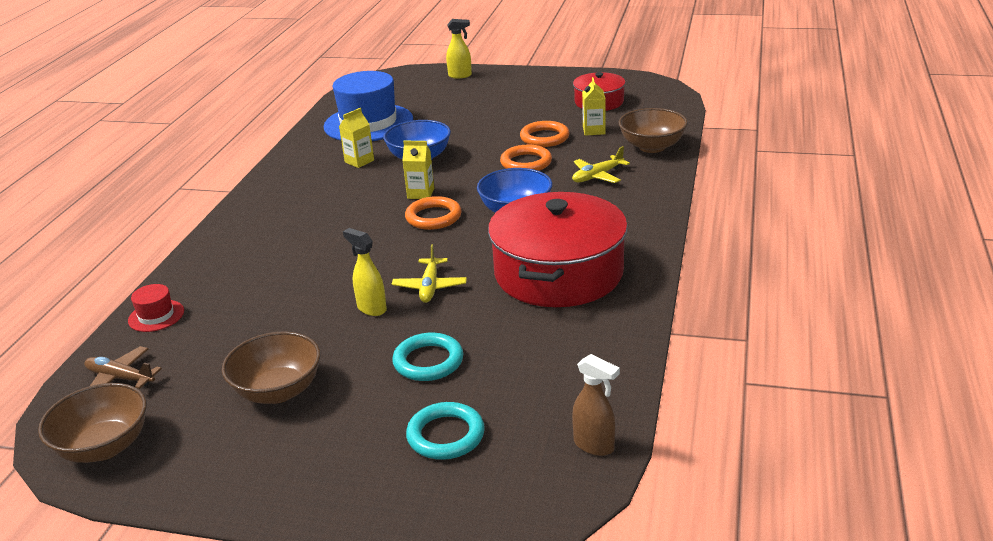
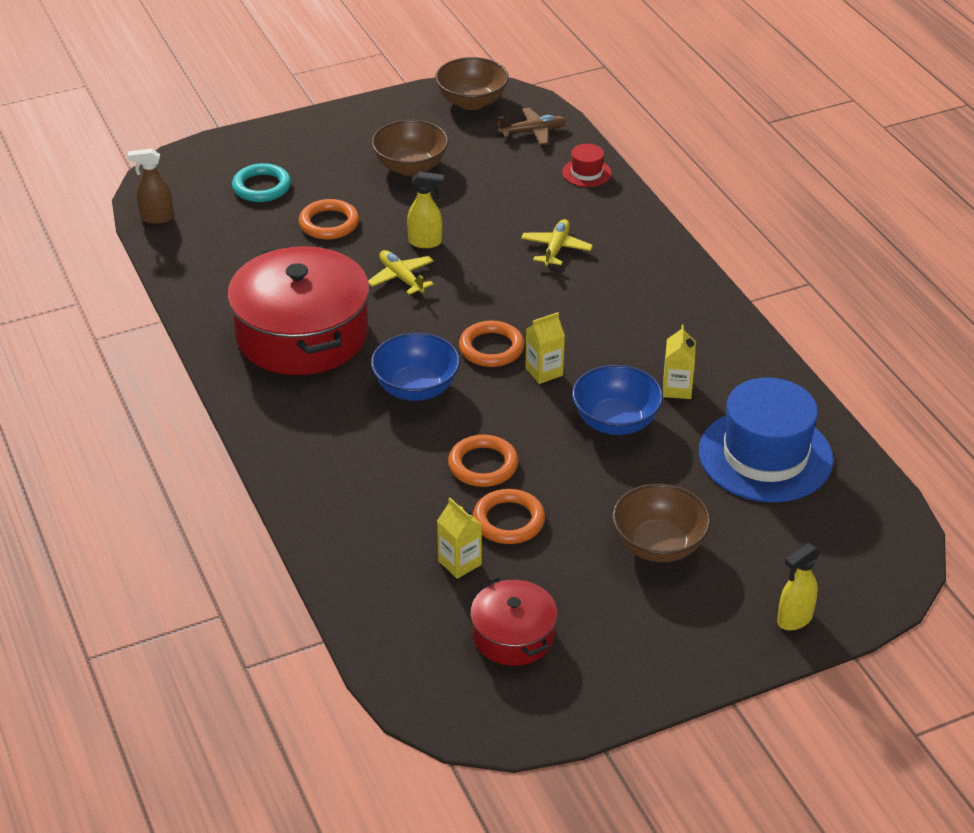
camera: 140 degrees right, 10 degrees up
turquoise ring [392,333,463,381] -> orange ring [299,199,359,239]
yellow plane [572,146,630,183] -> yellow plane moved to [521,219,593,266]
brown bowl [618,108,688,153] -> brown bowl moved to [612,484,711,562]

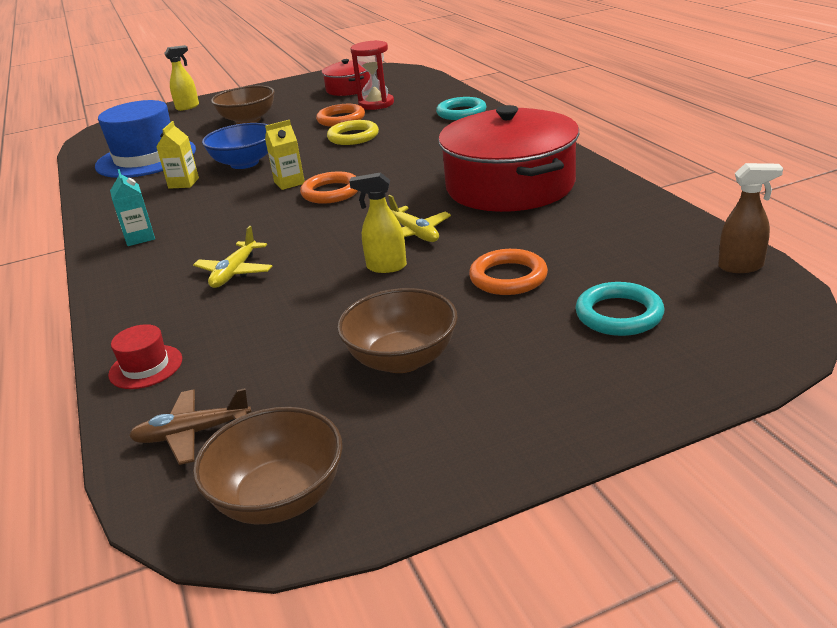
camera: 175 degrees left, 10 degrees down
blue bowl [371,333,460,401] -> none
yellow carton [437,498,482,579] -> red hourglass [351,40,394,110]
orange ring [448,434,519,487] -> yellow ring [327,120,379,145]
none -> turquoise carton [110,169,155,246]
none -> turquoise ring [436,97,487,120]

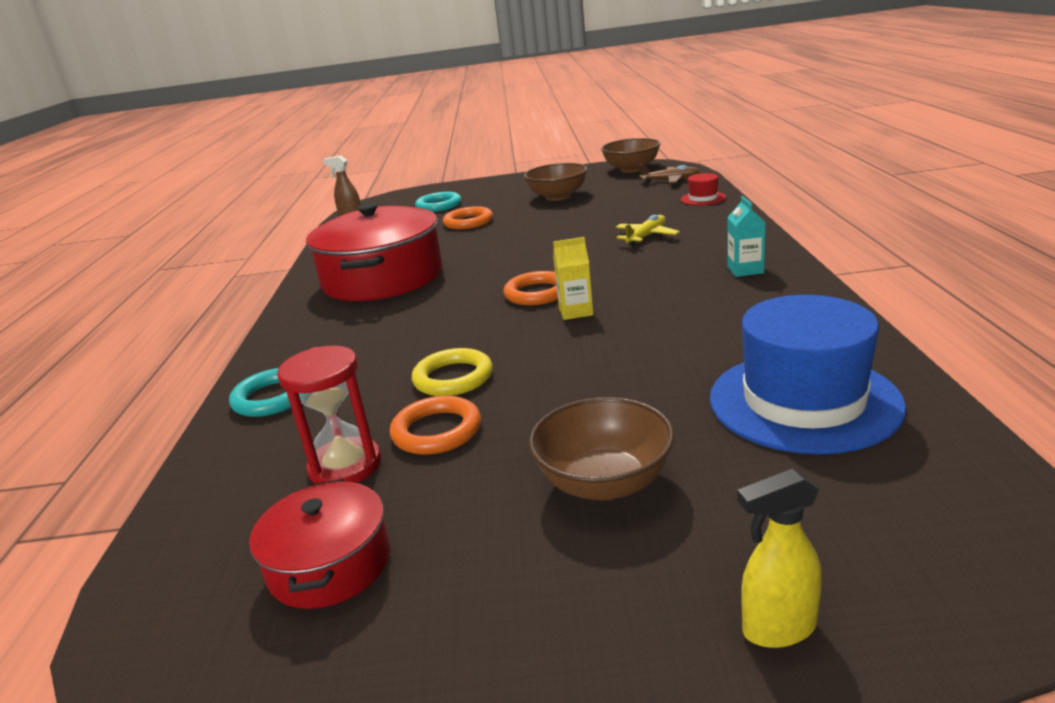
camera: 160 degrees left, 5 degrees down
yellow carton [156,121,199,189] -> none
blue bowl [202,123,268,169] -> none
yellow spray bottle [349,172,407,273] -> none
yellow plane [388,195,451,242] -> none

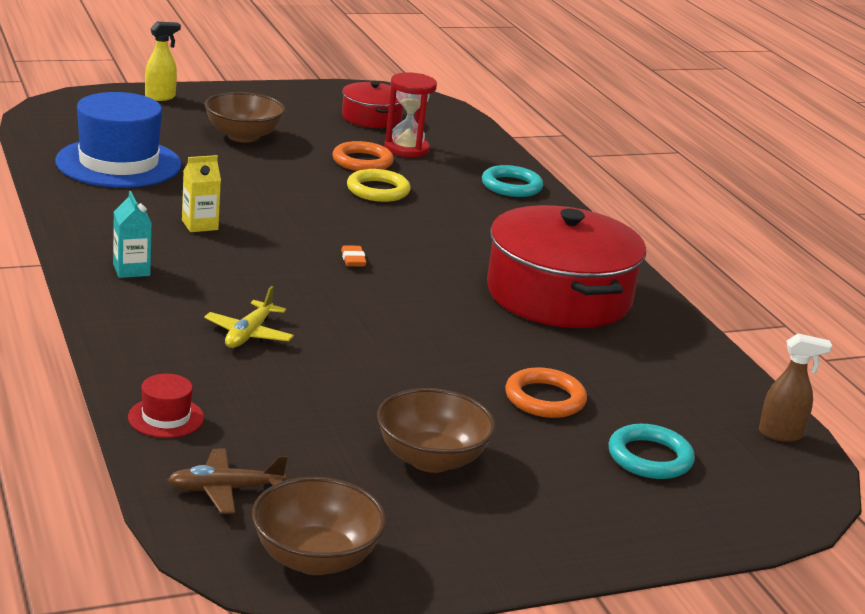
camera: 155 degrees right, 0 degrees up
orange ring [503,271,558,305] -> orange eraser [341,245,367,267]
yellow carton [553,237,593,320] -> yellow carton moved to [182,155,221,232]

